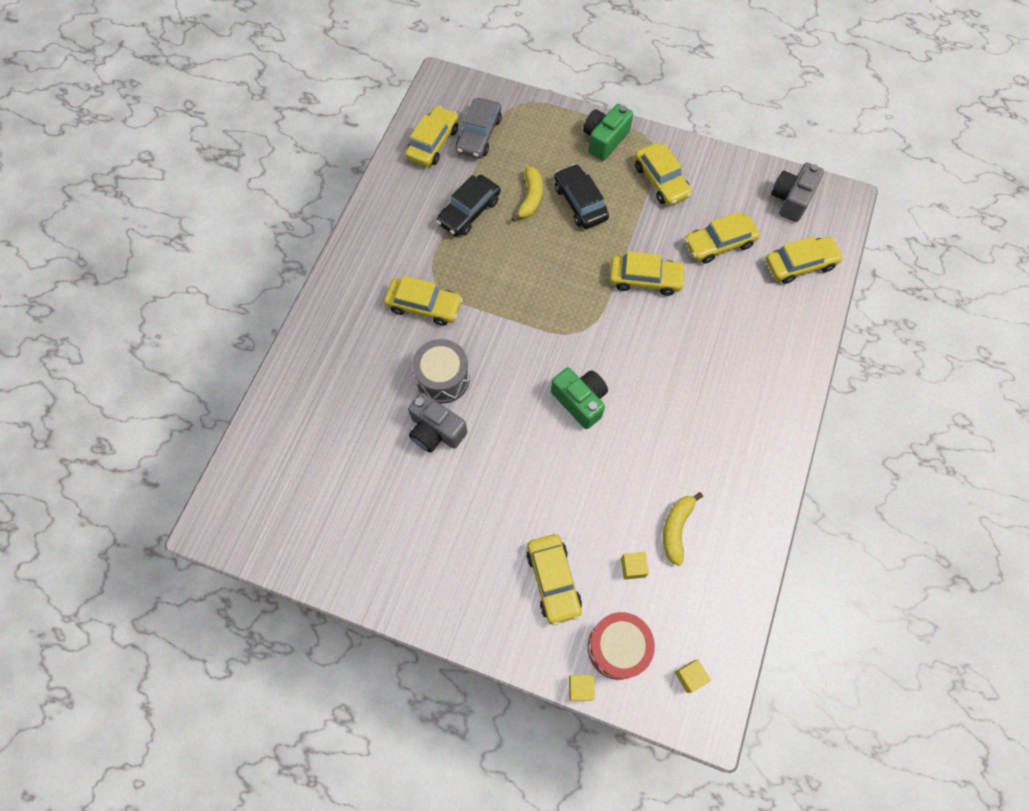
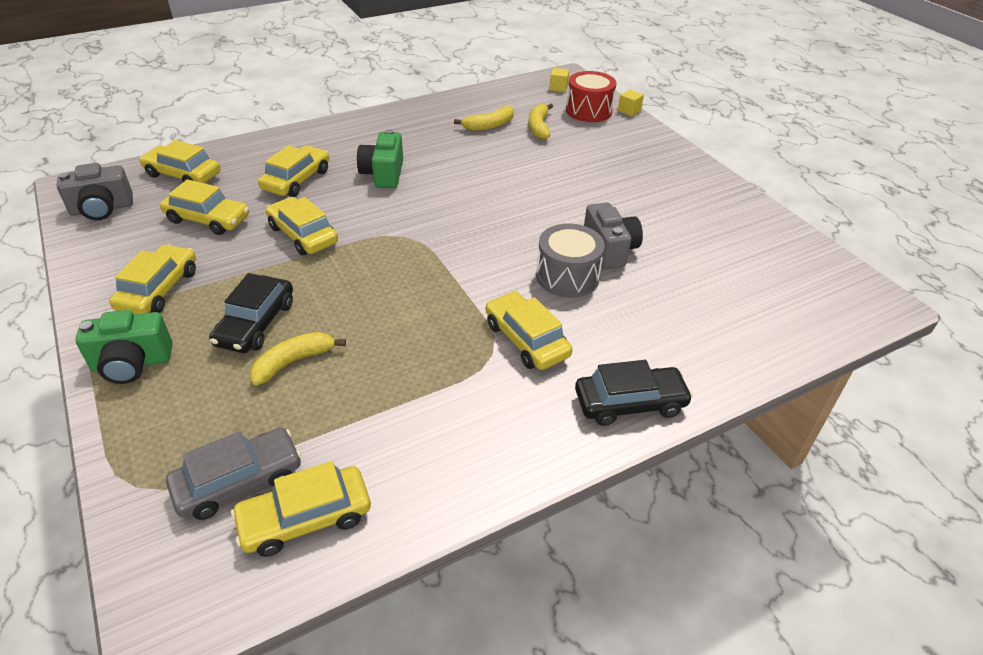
camera: 140 degrees left, 25 degrees down
black car [436,175,500,236] -> black car moved to [575,360,693,426]
yellow car [526,534,582,625] -> yellow car moved to [258,145,329,197]
green camera [551,367,608,429] -> green camera moved to [357,129,403,188]
yellow cube [621,552,649,579] -> yellow banana [528,104,553,139]

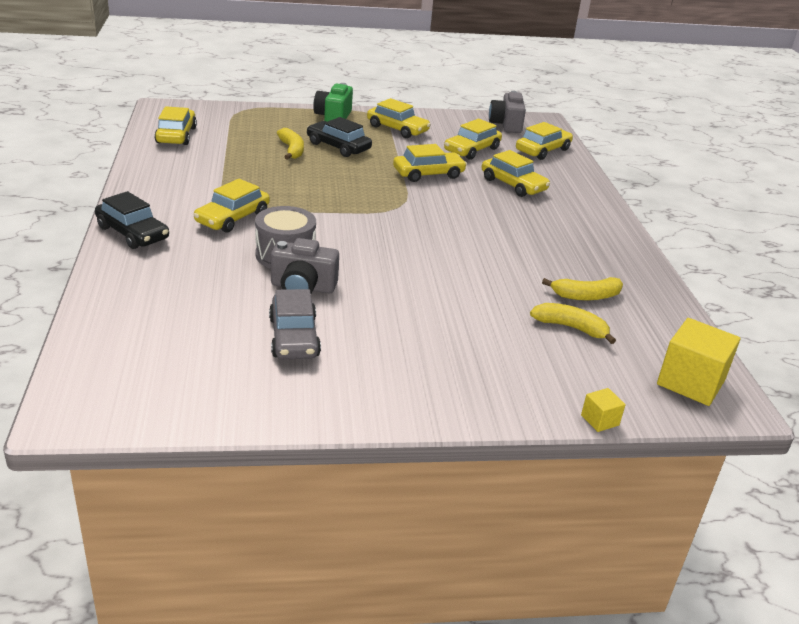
camera: 110 degrees right, 10 degrees down
grey car [166,428,302,520] -> grey car moved to [269,289,321,359]
green camera [357,129,403,188] -> none
yellow banana [454,106,514,131] -> yellow banana turned 90 degrees counterclockwise [542,277,623,300]
yellow car [486,291,572,370] -> yellow car turned 135 degrees clockwise [194,179,270,233]
yellow cube [550,68,569,92] -> yellow cube [657,318,740,406], size x2.08
red drum [566,71,616,122] -> none
black car [575,360,693,426] -> black car turned 60 degrees counterclockwise [95,191,169,249]

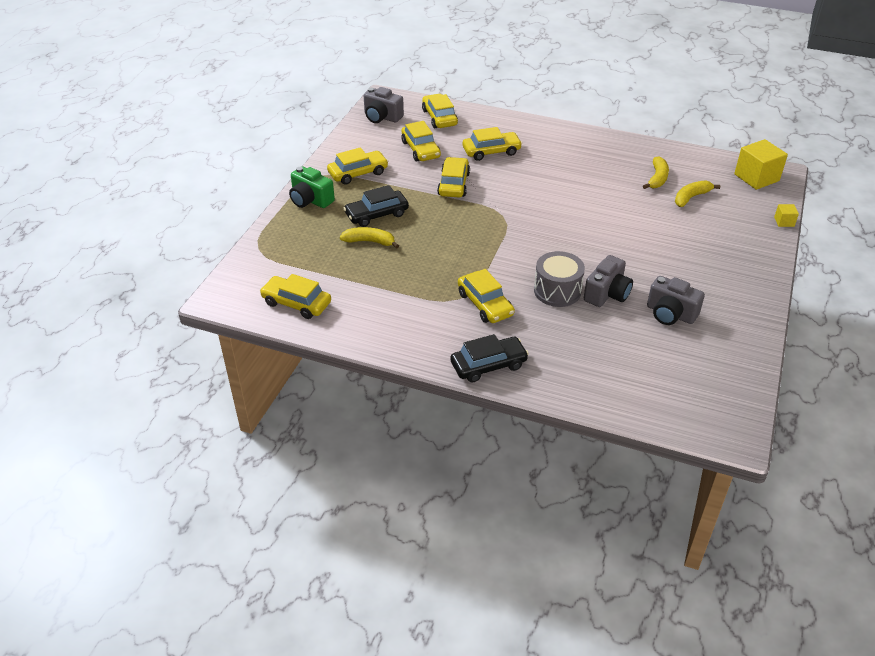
camera: 60 degrees left, 10 degrees up
grey car [269,289,321,359] -> grey camera [647,276,705,325]

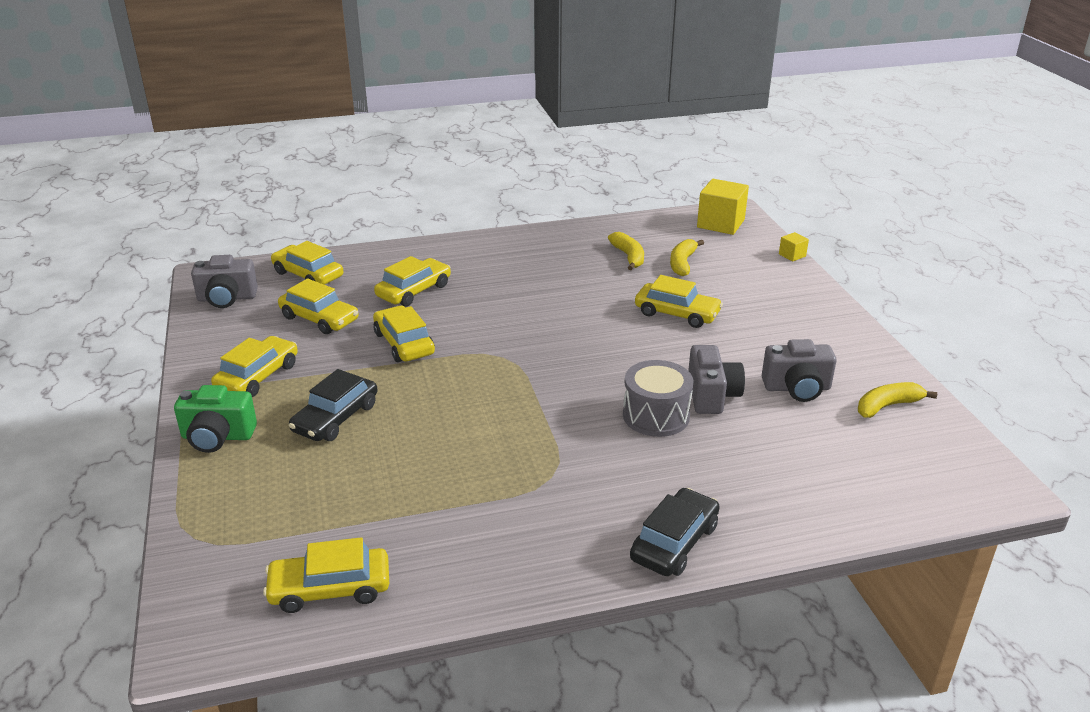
camera: 35 degrees left, 10 degrees down
yellow banana [340,227,399,249] -> yellow banana moved to [858,382,937,418]
yellow car [458,269,515,323] -> yellow car moved to [635,275,723,328]

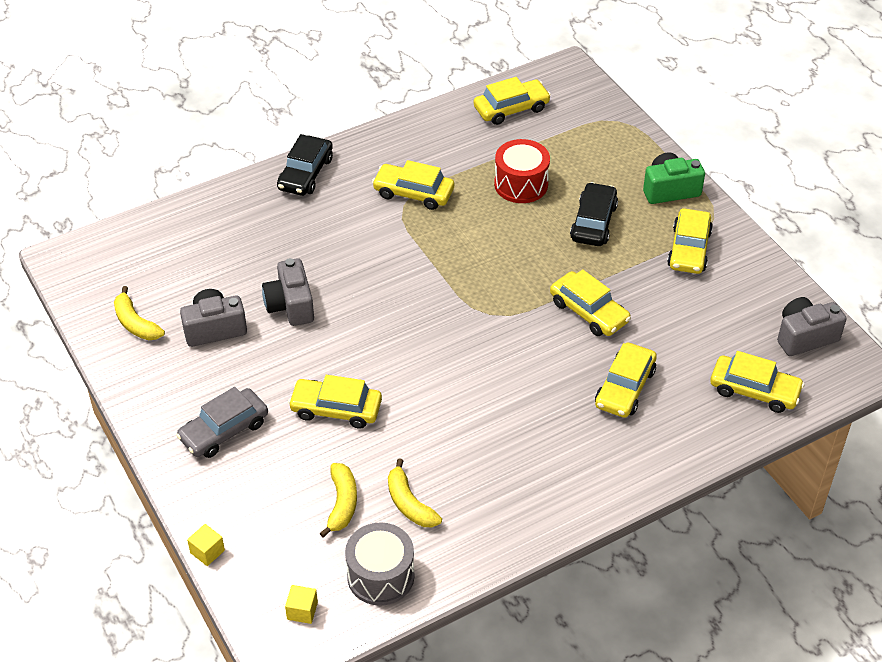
camera: 165 degrees right, 15 degrees up
yellow car [278,279,359,334] -> yellow car moved to [372,160,454,210]
grey drum [623,360,694,437] -> grey drum moved to [345,522,415,606]
yellow cube [697,179,749,235] -> yellow cube [285,585,318,624], size x0.48
yellow banana [858,382,937,418] -> yellow banana turned 90 degrees clockwise [114,286,165,340]
none -> grey car [176,387,268,458]
none -> red drum [494,139,550,203]

